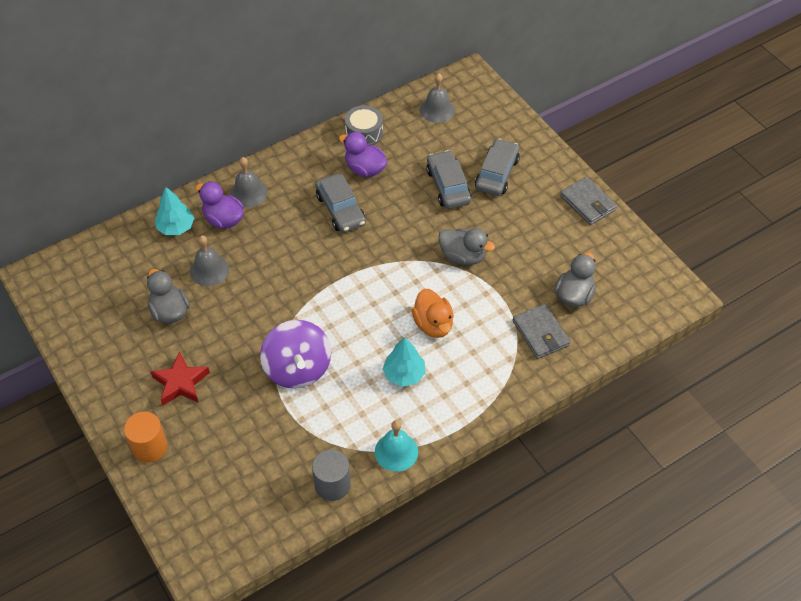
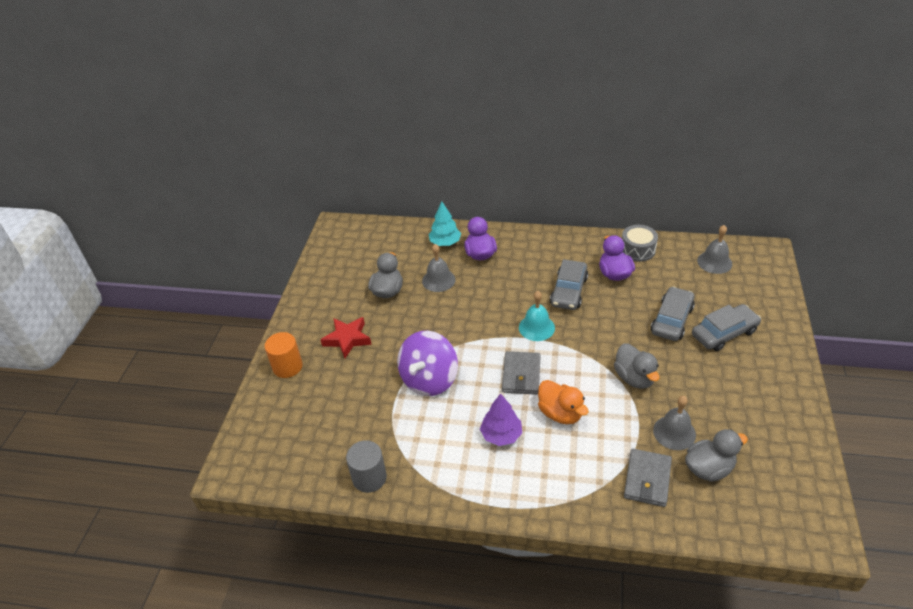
camera: 45 degrees right, 10 degrees down
grey bell [230,157,267,207] -> grey bell moved to [653,396,696,450]
turquoise bell [375,420,418,472] -> turquoise bell moved to [519,291,555,341]
turquoise tree [383,337,426,387] -> purple tree [480,394,522,446]
orange duck [412,289,454,338] -> orange duck turned 60 degrees counterclockwise [538,380,589,424]
grey wallet [560,177,617,225] -> grey wallet moved to [502,351,541,395]

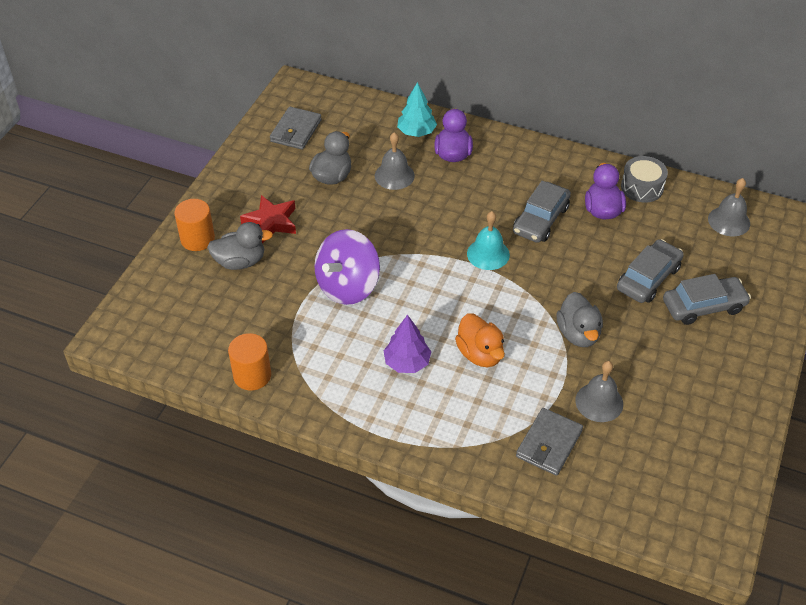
camera: 10 degrees right, 5 degrees up
grey cylinder [346,440,387,493] -> orange cylinder [228,333,271,390]
grey wallet [502,351,541,395] -> grey wallet moved to [270,107,322,150]
grey duck [685,429,748,482] -> grey duck moved to [207,222,273,270]

